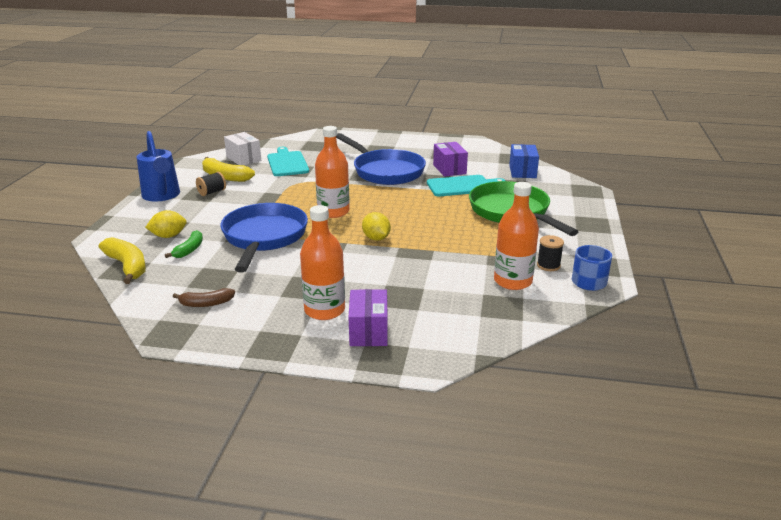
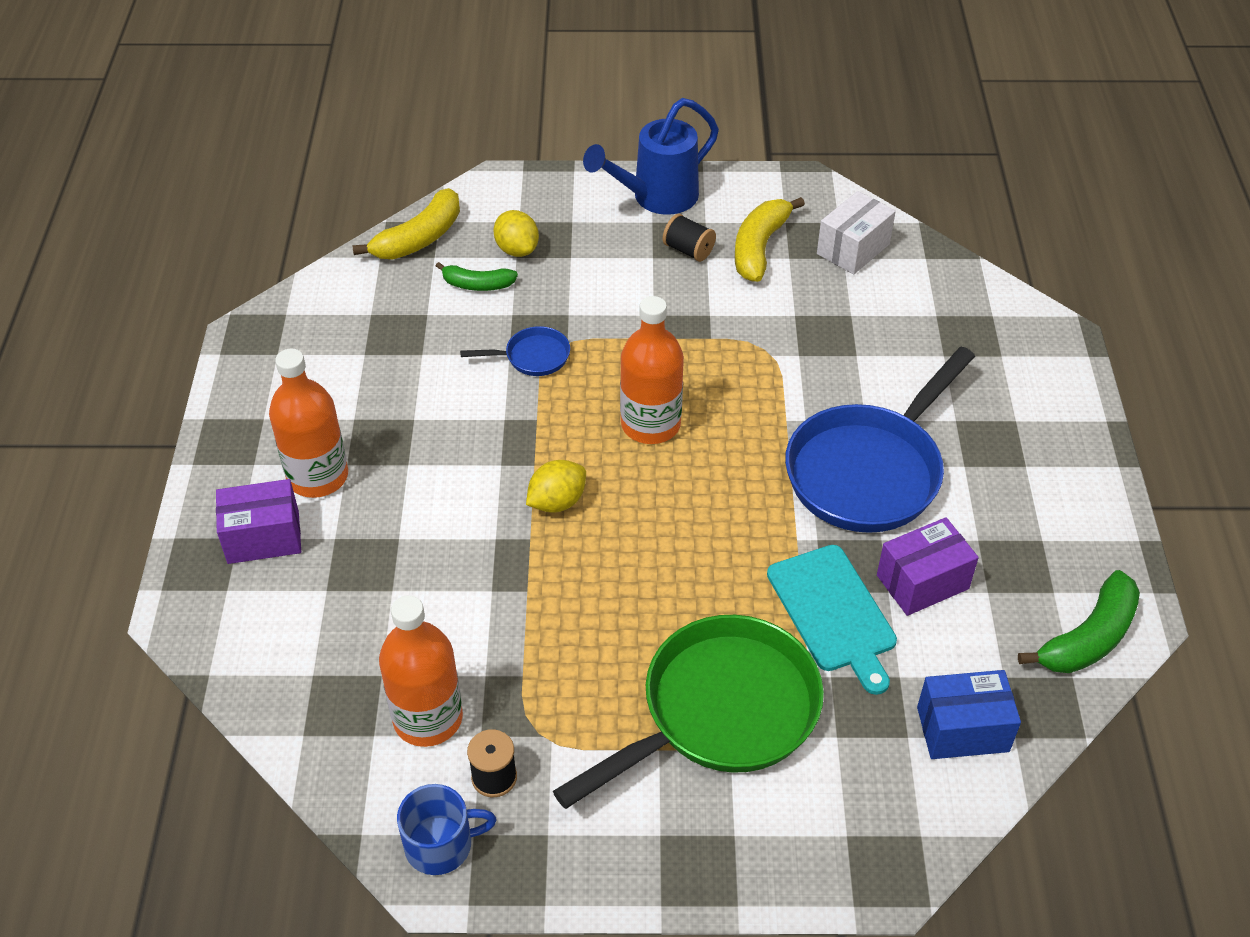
camera: 80 degrees right, 20 degrees up
brown banana [173,288,235,307] -> none
blue pan [220,203,308,272] -> blue pan [460,326,570,376], size x0.44
turquoise cutting board [267,147,309,176] -> none
none -> green banana [1018,570,1140,673]

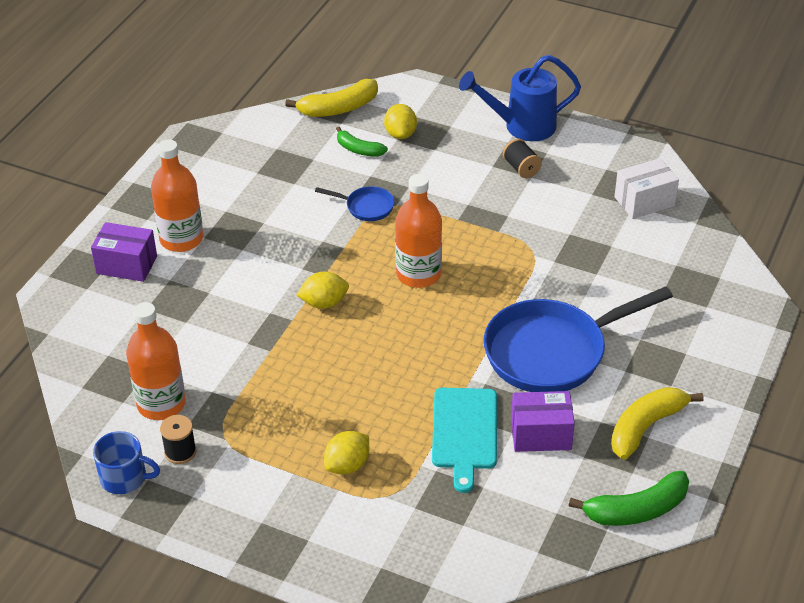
camera: 25 degrees right, 5 degrees down
green pan [553,615,824,809] -> yellow lemon [324,431,369,474]
yellow banana [735,197,805,282] -> yellow banana moved to [611,387,704,460]
blue box [917,670,1021,759] -> none

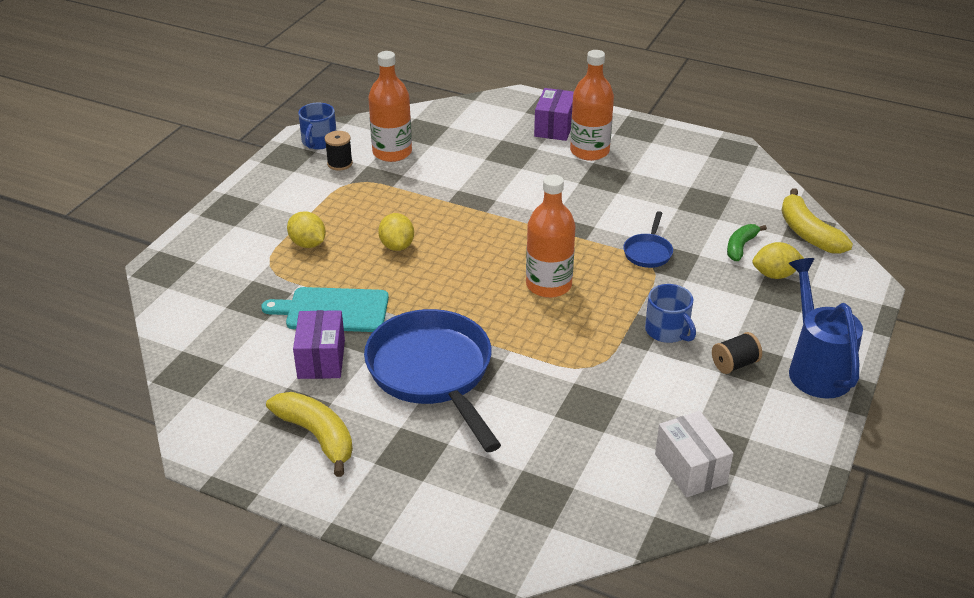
camera: 90 degrees right, 5 degrees down
yellow lemon [297,272,349,309] -> yellow lemon moved to [378,213,414,251]
green banana [569,471,689,526] -> none
none -> blue mug [645,284,696,343]

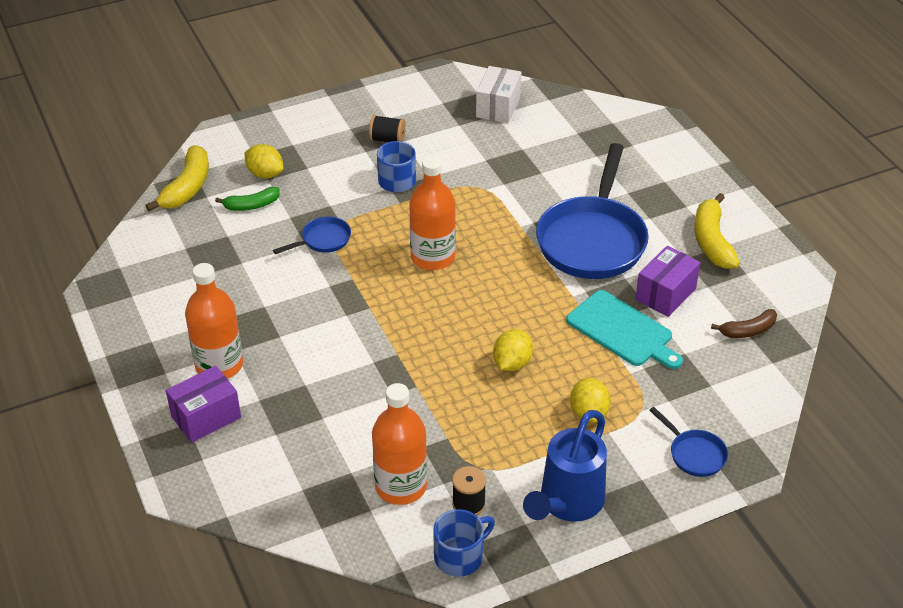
camera: 140 degrees left, 5 degrees up
blue watering can [789,258,863,399] -> blue watering can moved to [523,410,607,522]
none -> blue pan [649,407,728,477]
none -> brown banana [711,309,777,338]

